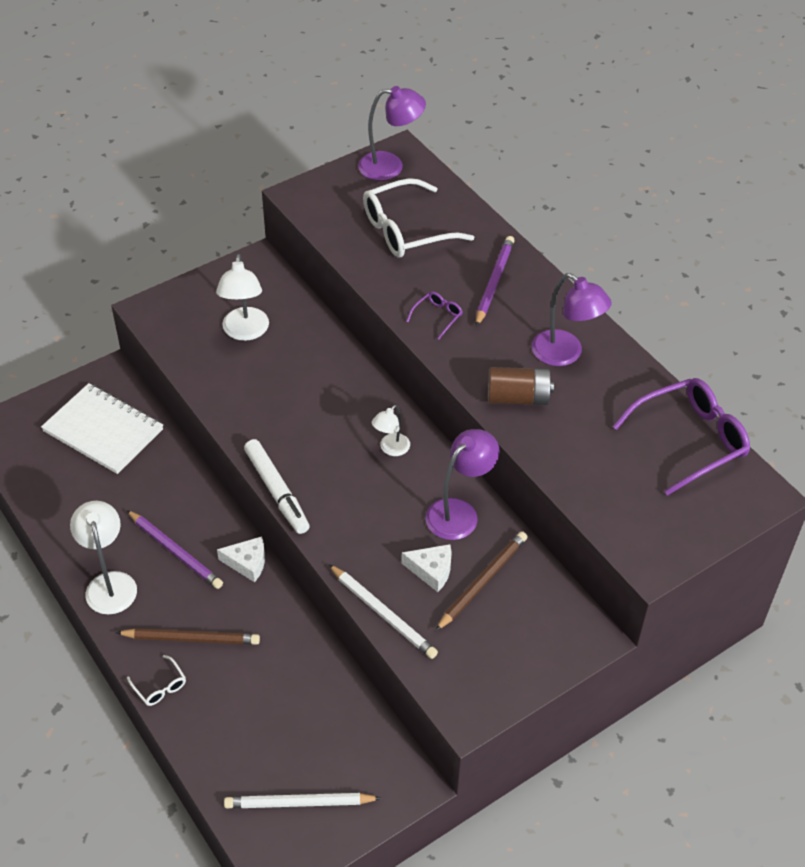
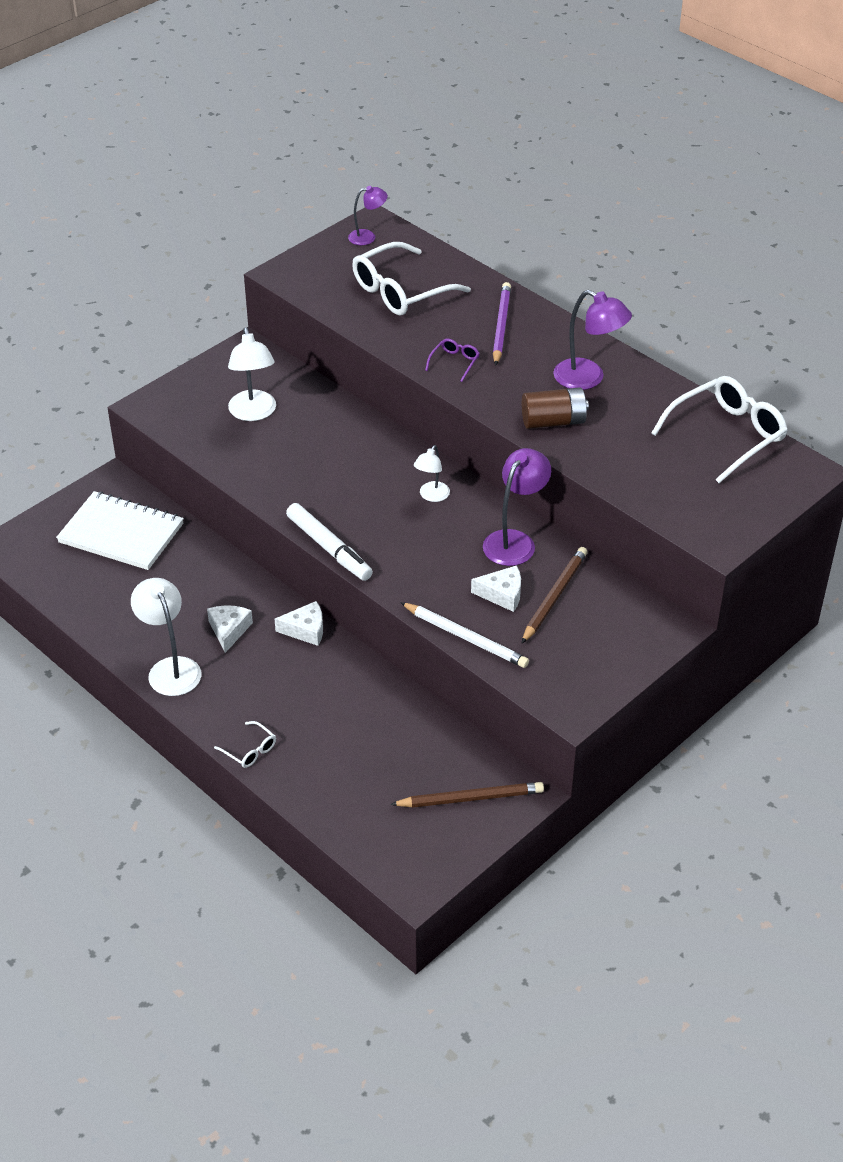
camera: 10 degrees left, 5 degrees down
brown pencil [115,628,260,645] -> brown pencil moved to [390,782,544,808]
purple pencil [127,510,223,589] -> white cheese [207,605,253,653]
white pencil [224,793,381,809] -> none
purple lamp [358,86,426,181] -> purple lamp [348,186,388,245], size x0.60
purple glasses [613,378,750,496] -> white glasses [651,376,788,483]

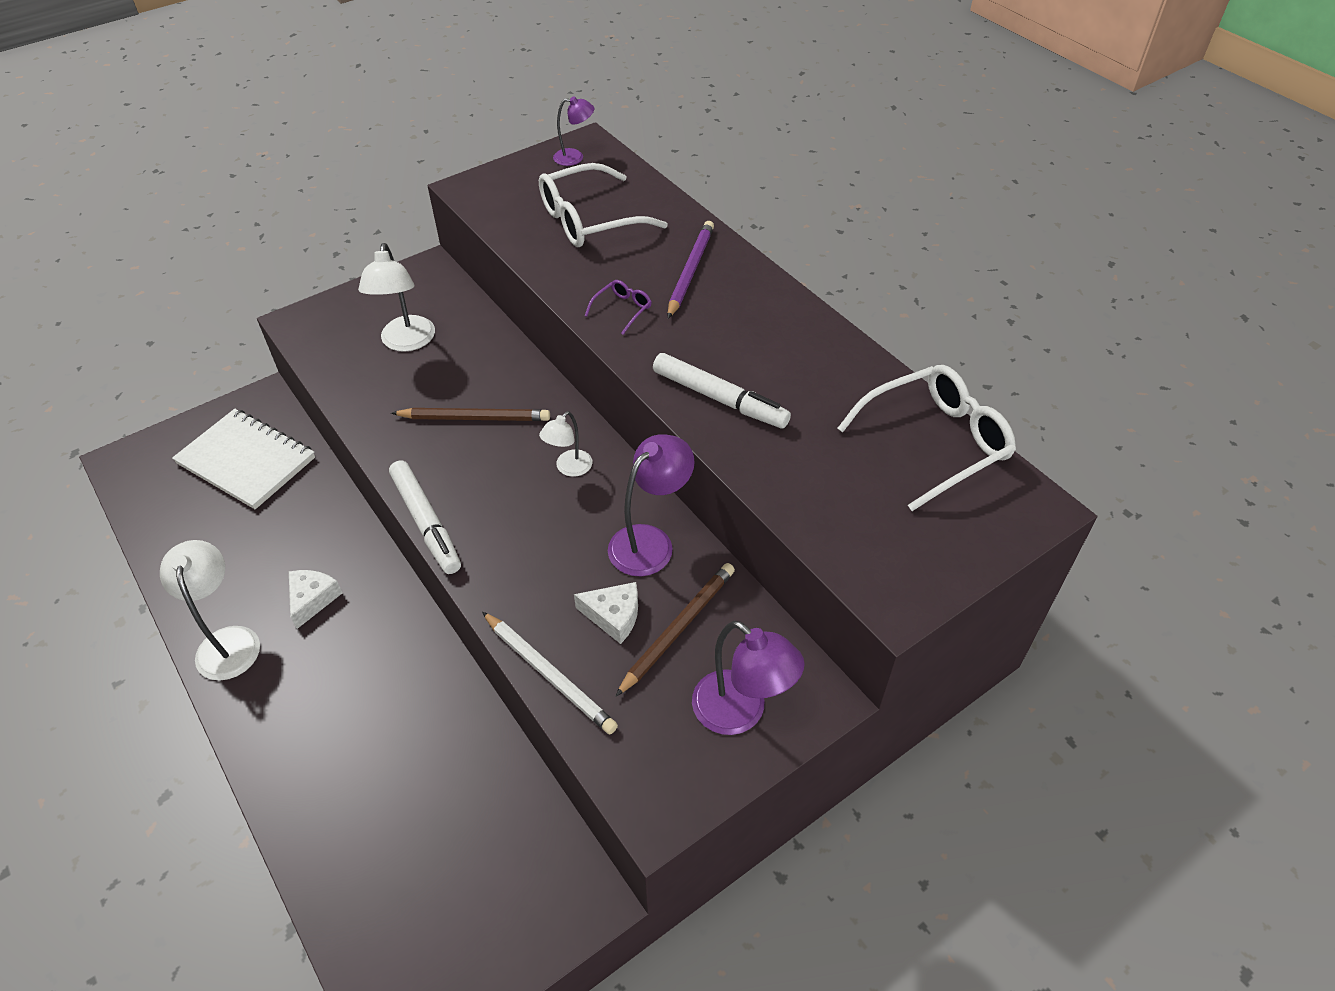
camera: 10 degrees right, 5 degrees up
white glasses [214,721,276,768] -> none
white cheese [275,601,323,646] -> none
brown pencil [390,782,544,808] -> brown pencil moved to [391,408,550,421]
brown battery [522,387,589,429] -> white marker [653,353,791,428]
purple lamp [553,290,632,390] -> purple lamp moved to [692,621,805,735]

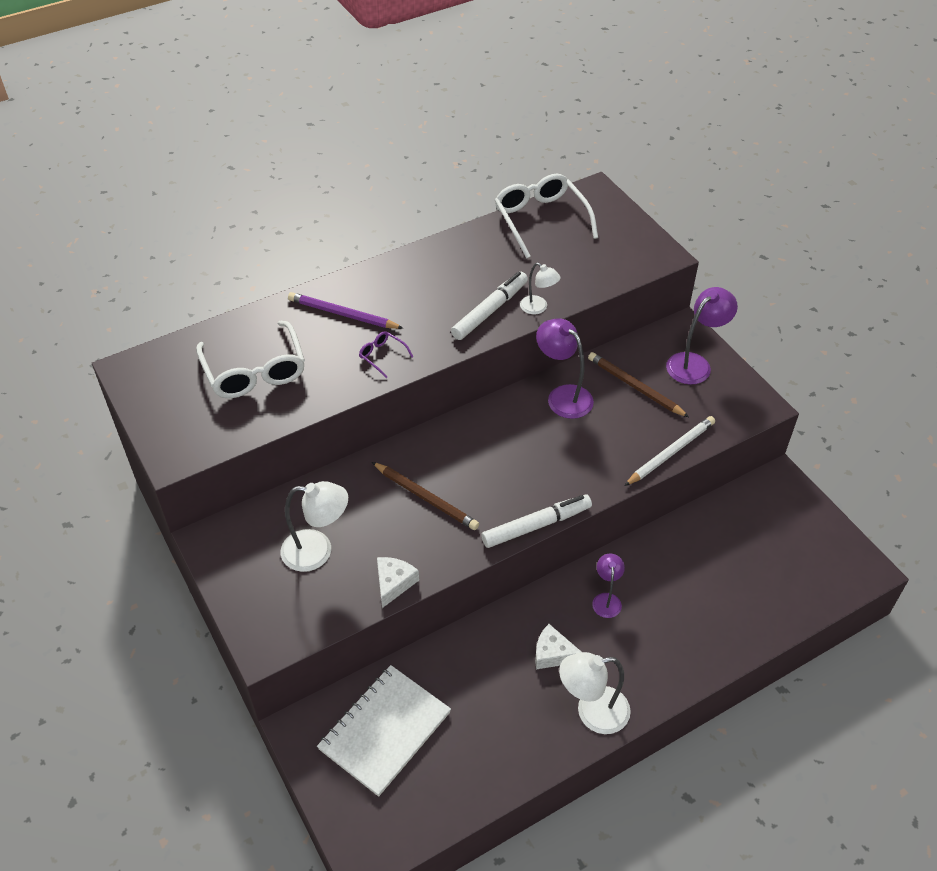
camera: 85 degrees left, 0 degrees up
brown pencil [391,408,550,421] -> brown pencil turned 120 degrees clockwise [372,462,479,530]
white lamp [539,411,592,477] -> white lamp moved to [520,263,561,314]
purple lamp [553,96,594,166] -> purple lamp moved to [592,554,625,618]
white cheese [574,582,638,644] -> white cheese moved to [377,557,419,608]

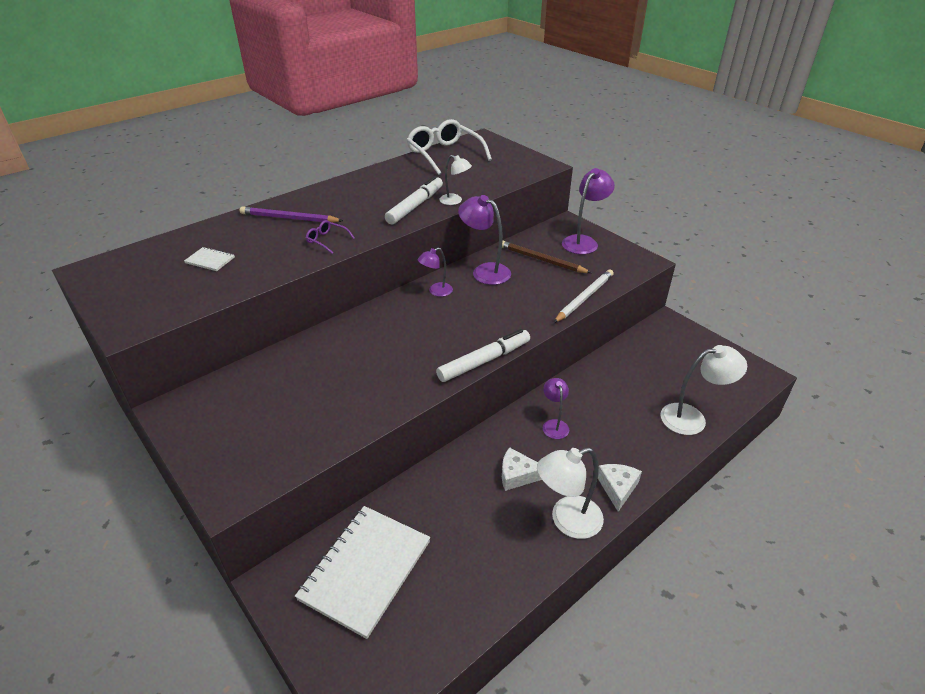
camera: 10 degrees left, 10 degrees down
white glasses [196,321,305,398] -> white notebook [184,247,235,271]
white lamp [281,481,348,572] -> white lamp moved to [661,345,747,435]
brown pencil [372,462,479,530] -> none
white cheese [377,557,419,608] -> white cheese moved to [598,464,642,512]
none -> purple lamp [418,248,453,297]

